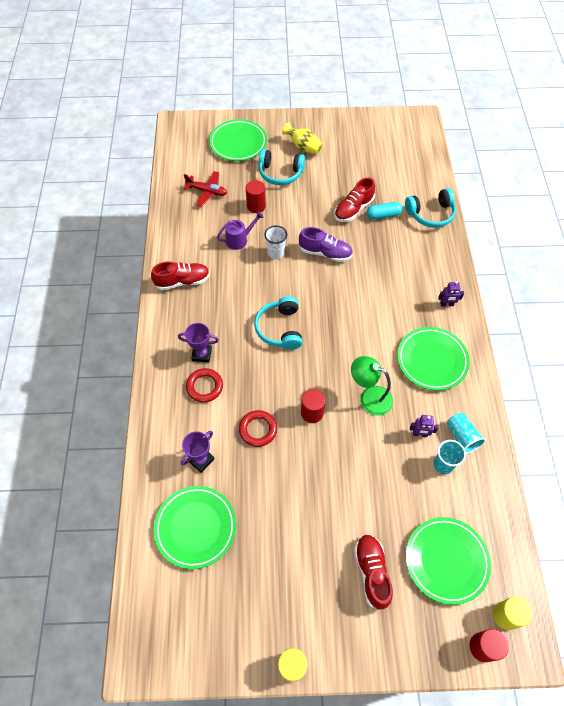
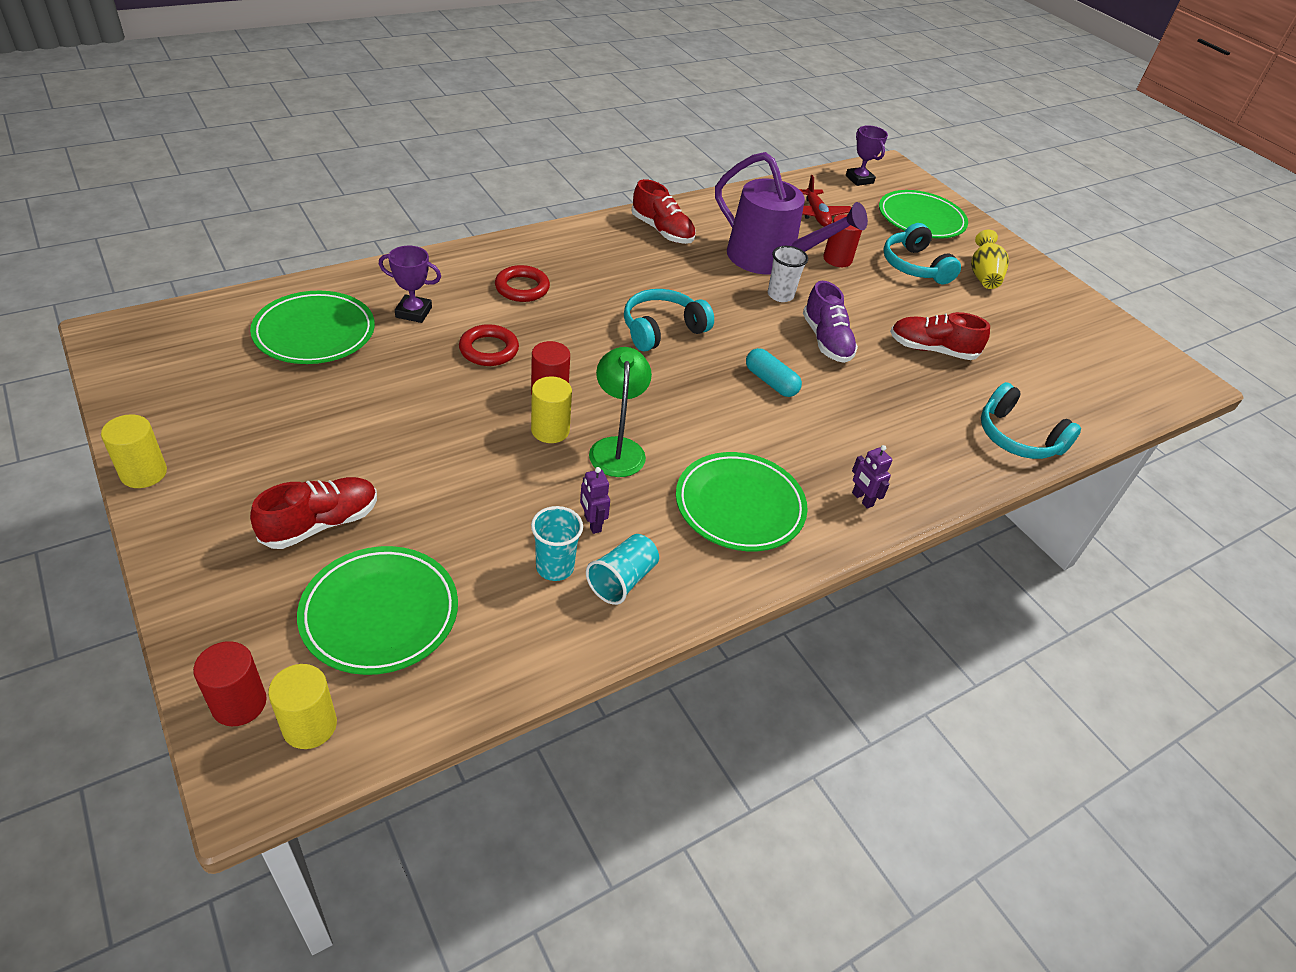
camera: 55 degrees right, 15 degrees down
purple trophy [178,323,219,363] -> purple trophy moved to [846,125,888,186]
purple watering can [217,212,264,250] -> purple watering can [715,152,868,275], size x2.07
turquoise capsule [367,202,403,220] -> turquoise capsule moved to [746,348,802,397]
none -> yellow cylinder [531,376,572,443]

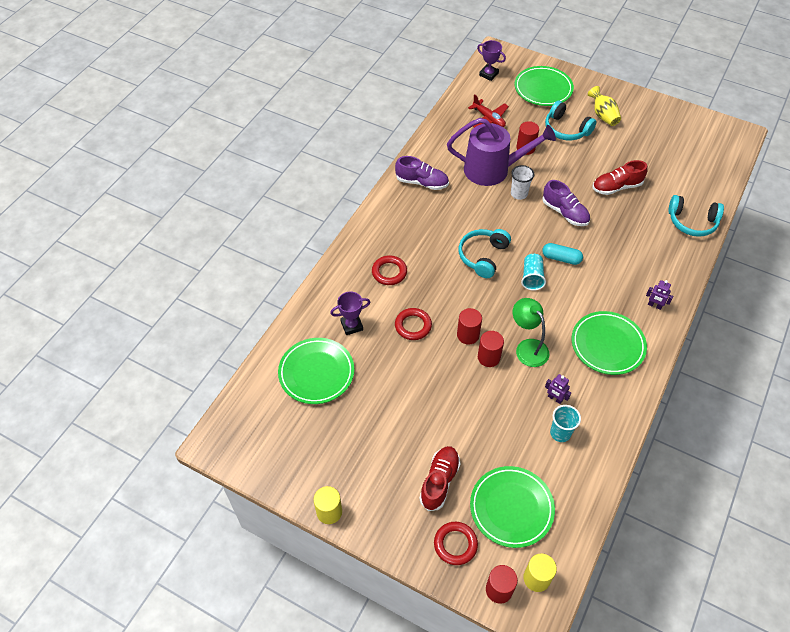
camera: 25 degrees left, 10 degrees up
yellow cylinder [531,376,572,443] -> red cylinder [478,331,504,367]
turquoise cup [586,534,659,605] -> turquoise cup moved to [521,254,546,291]
red shoe [632,179,696,244] -> purple shoe [395,156,449,190]
none -> red ring [434,522,478,565]

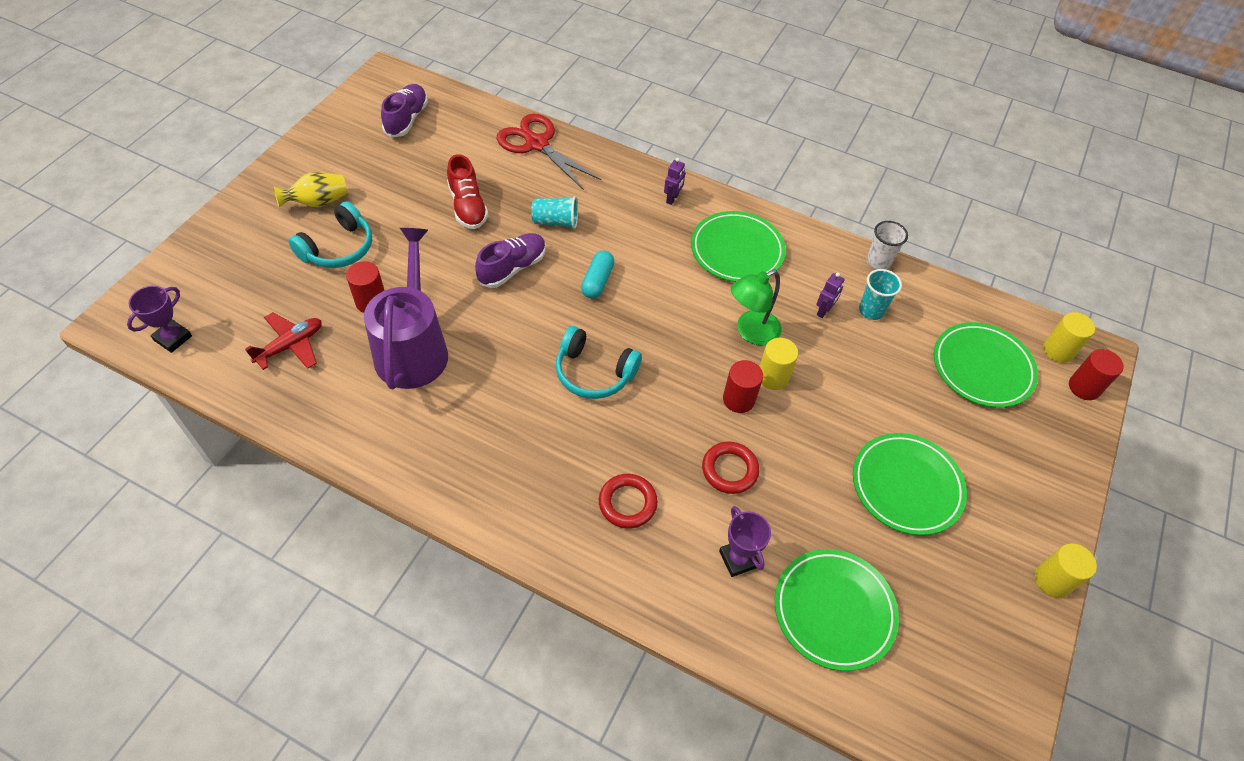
camera: 95 degrees left, 0 degrees up
purple shoe [395,156,449,190] -> purple shoe moved to [381,84,428,137]
red shoe [419,446,461,511] -> none
red ring [434,522,478,565] -> none
red cylinder [478,331,504,367] -> yellow cylinder [759,338,798,390]
white cup [511,165,534,200] -> white cup moved to [867,221,908,270]
green plate [515,66,574,106] -> green plate moved to [853,433,967,535]
turquoise cup [521,254,546,291] -> turquoise cup moved to [531,196,578,229]
turquoise headphones [668,195,724,237] -> red scissors [497,114,601,190]

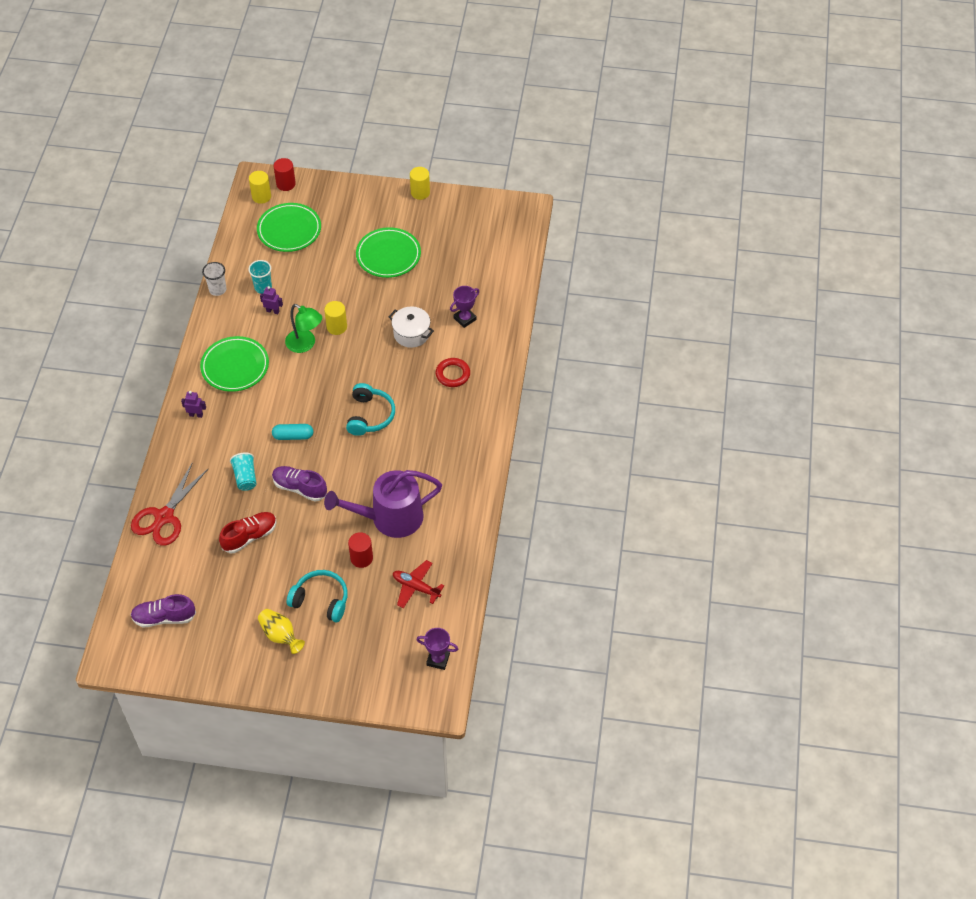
camera: 105 degrees left, 0 degrees up
red ring [702,442,759,494] -> white pot [388,306,434,348]
red cylinder [723,360,763,413] -> none
green plate [774,549,899,671] -> none

